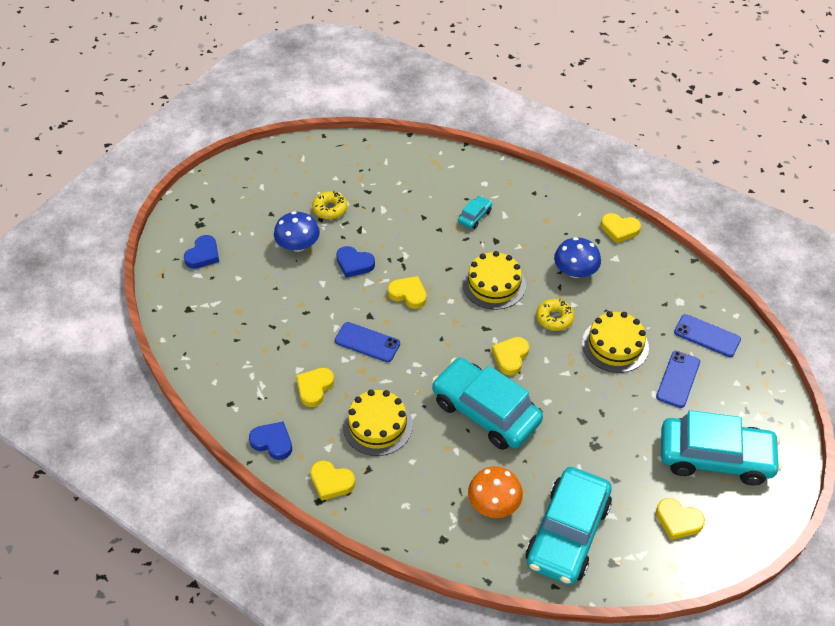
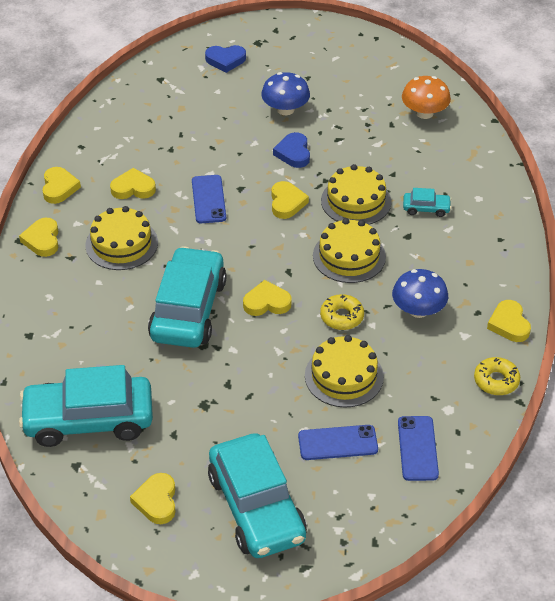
camera: 60 degrees right, 5 degrees down
blue heart [249,421,292,460] -> yellow heart [42,167,81,204]
yellow donut [312,191,347,219] -> yellow donut moved to [474,357,520,395]
orange mushroom [468,466,523,518] -> orange mushroom moved to [402,76,451,119]
none -> yellow cake [321,164,391,225]

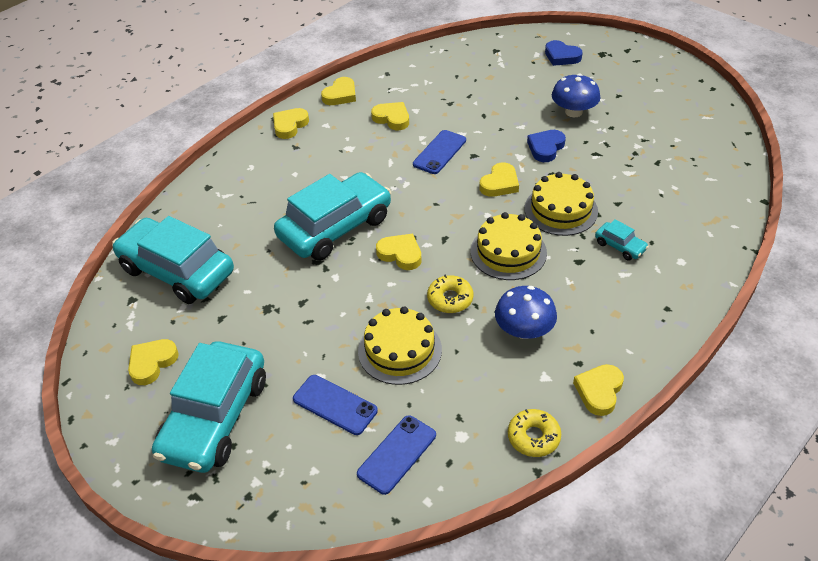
camera: 40 degrees right, 0 degrees up
yellow cake [85,206,158,270] -> none
orange mushroom [402,76,451,119] -> none

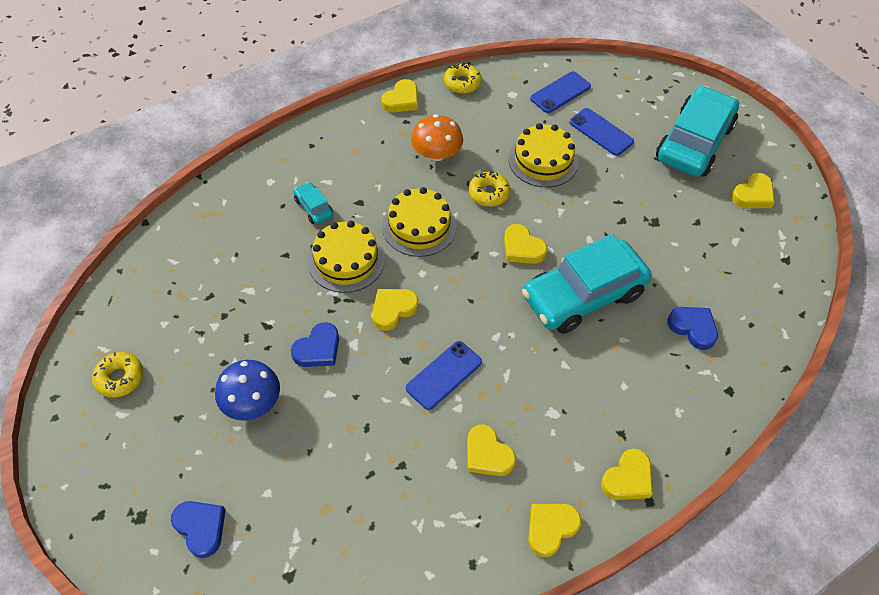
camera: 170 degrees left, 10 degrees up
turquoise car [112,216,234,304] -> none
blue mushroom [495,286,557,339] -> orange mushroom [411,114,463,161]
none -> yellow donut [92,352,143,398]
none -> blue heart [667,307,718,350]

